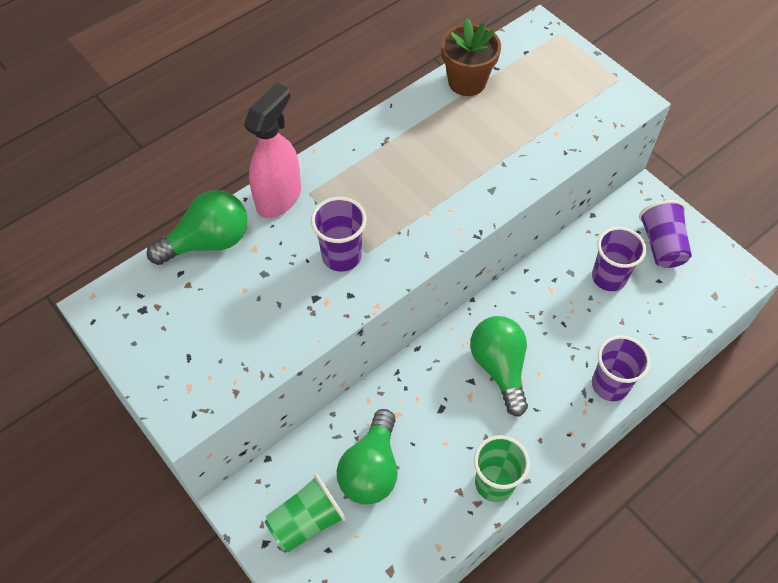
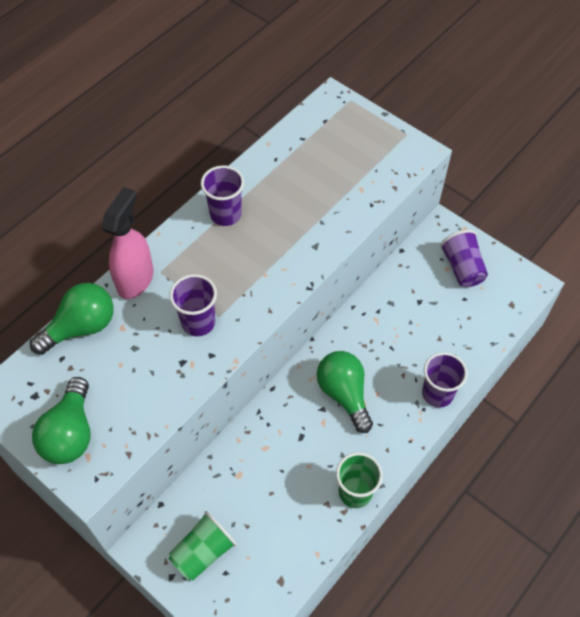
camera: 10 degrees left, 0 degrees up
green light bulb [337,409,397,505] -> green light bulb moved to [32,377,90,464]
brown flower pot [441,18,501,96] -> none
purple cup [592,227,646,291] -> purple cup moved to [201,165,244,226]

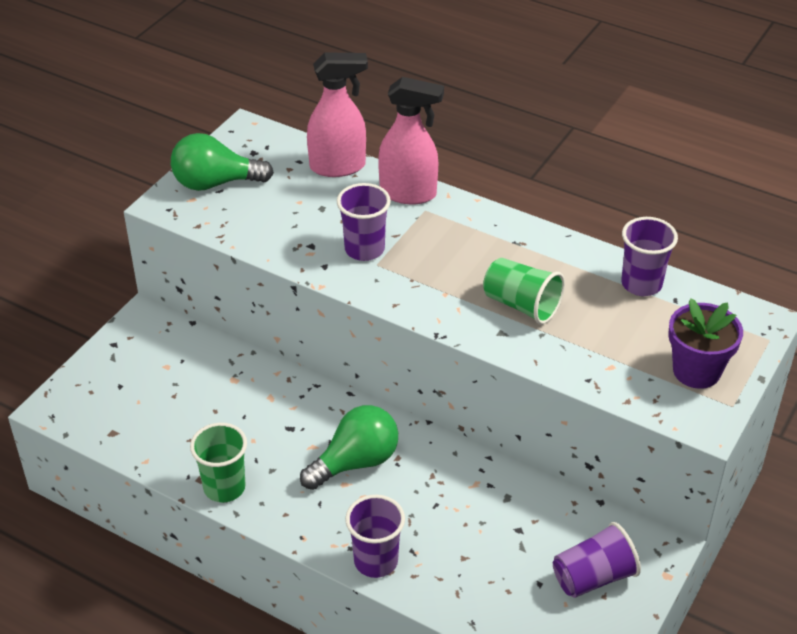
camera: 80 degrees right, 15 degrees down
green light bulb [30,283,114,355] -> pink spray bottle [307,52,368,177]
green cup [169,511,237,581] -> green cup moved to [483,258,565,324]
purple cup [201,165,244,226] -> purple cup moved to [621,217,678,296]
none -> purple flower pot [668,298,743,389]

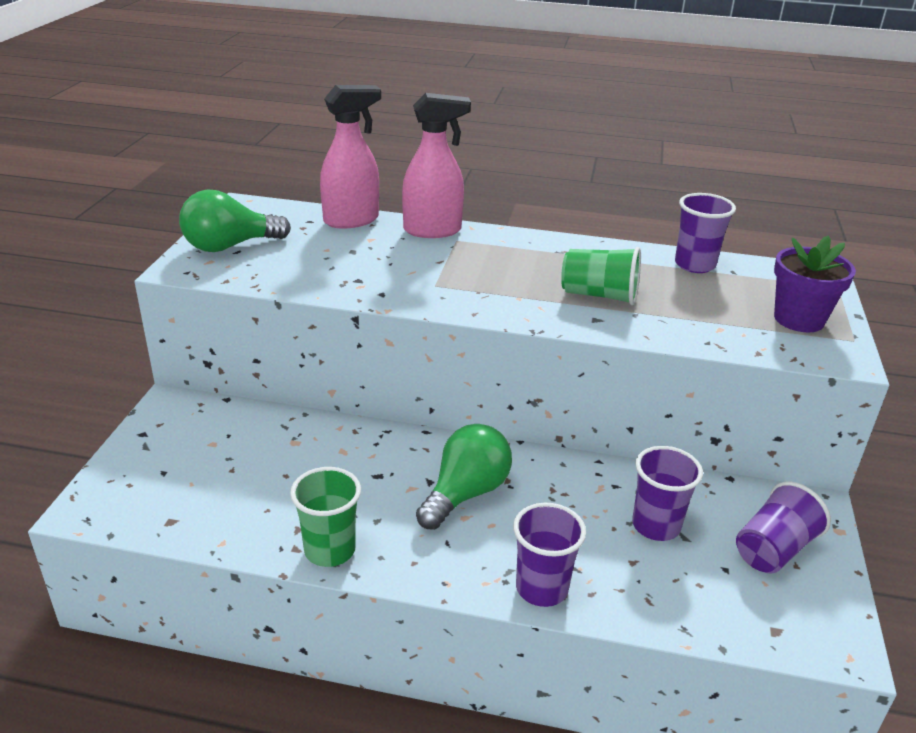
camera: 20 degrees left, 10 degrees down
purple cup [337,183,391,261] -> purple cup moved to [632,446,703,541]

